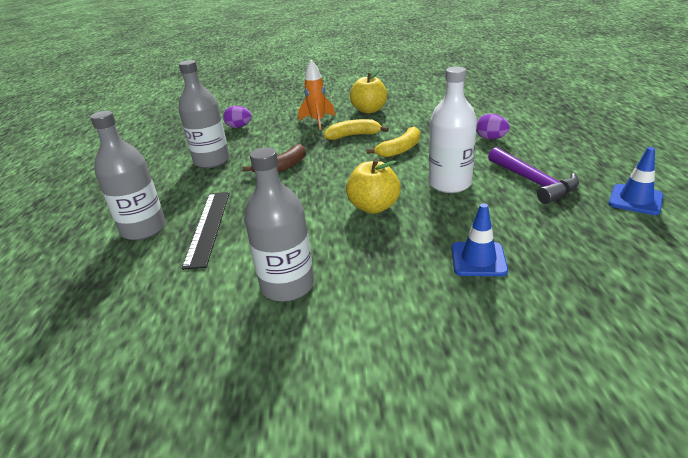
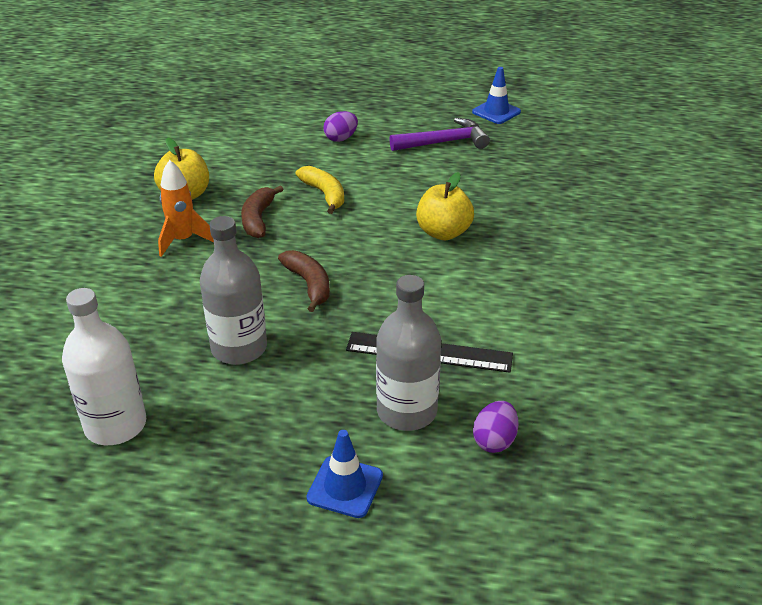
camera: 80 degrees left, 5 degrees up
purple egg [223,106,252,128] -> purple egg moved to [473,401,518,453]
grey bottle [244,147,314,301] -> none
yellow banana [324,119,389,140] -> brown banana [241,185,284,238]
white bottle [429,66,477,193] -> white bottle moved to [62,288,146,445]
blue traffic cone [452,203,508,276] -> blue traffic cone moved to [306,430,383,518]

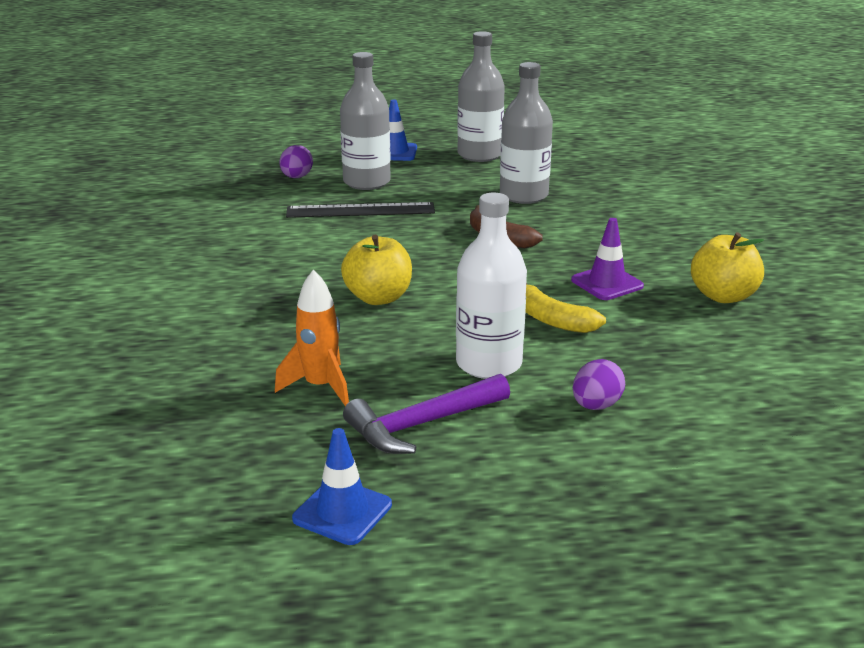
camera: 165 degrees right, 10 degrees down
white bottle [62,288,146,445] -> white bottle moved to [456,193,527,379]
orange rocket [158,160,214,257] -> orange rocket moved to [275,269,349,406]
brown banana [241,185,284,238] -> purple traffic cone [571,218,644,300]
none -> grey bottle [457,31,505,162]

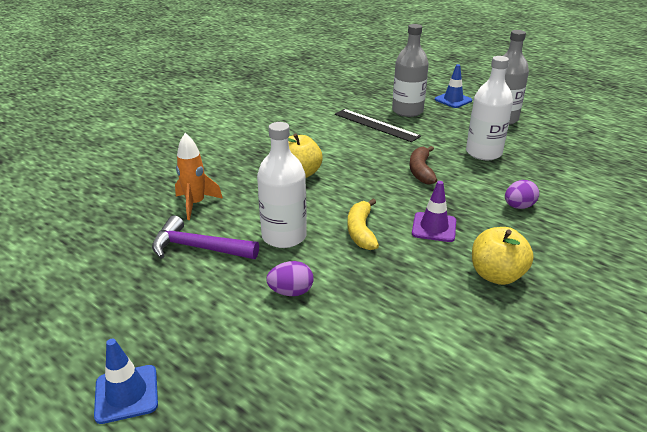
camera: 45 degrees right, 5 degrees up
purple egg [280,145,313,178] -> purple egg moved to [505,180,539,209]
blue traffic cone [292,428,392,545] -> blue traffic cone moved to [94,339,158,424]
grey bottle [500,62,553,204] -> white bottle [466,56,513,160]

